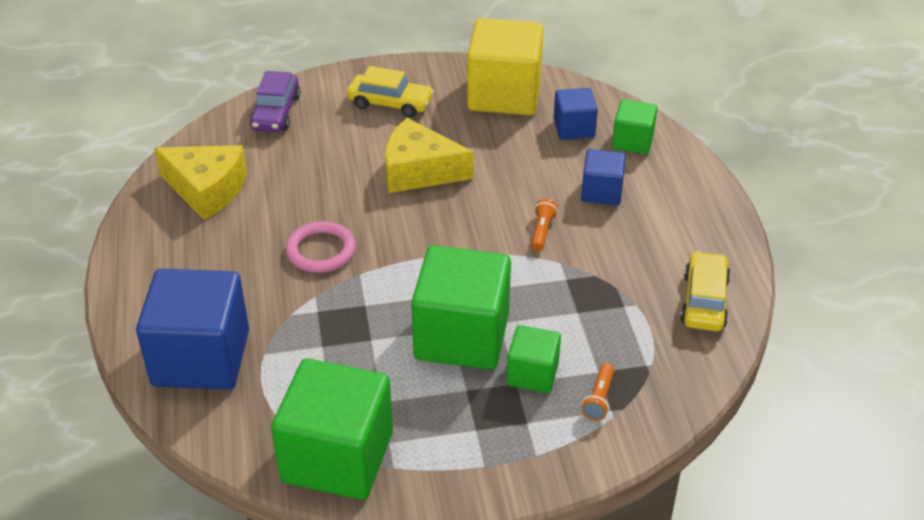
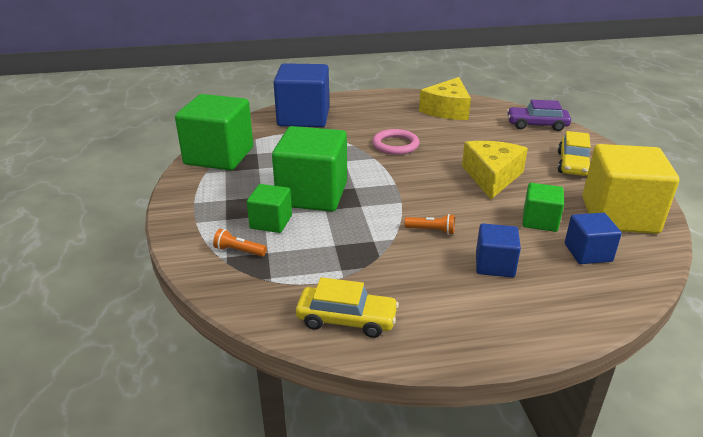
camera: 90 degrees right, 10 degrees down
green cube [612,99,657,154] -> green cube moved to [523,183,564,232]

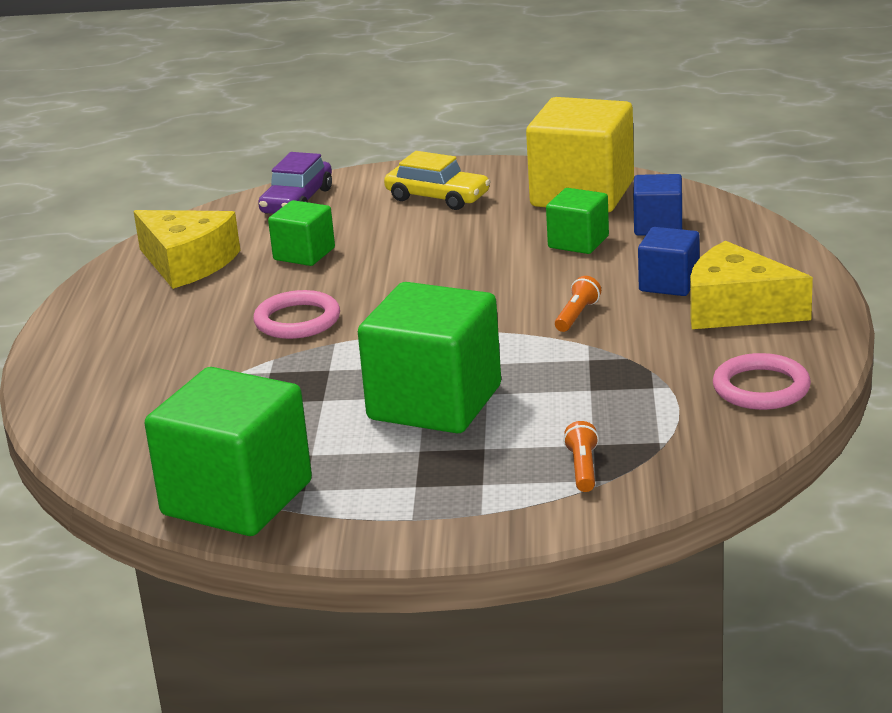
camera: 75 degrees left, 5 degrees down
orange flashlight [213,229,267,256] -> orange flashlight turned 150 degrees clockwise [563,421,599,492]
green cube [247,184,292,233] -> green cube moved to [268,200,335,266]
blue cube [273,63,330,127] -> none
yellow car [296,277,399,338] -> pink ring [713,353,811,410]
yellow cheese [462,141,528,199] -> yellow cheese moved to [690,241,813,329]

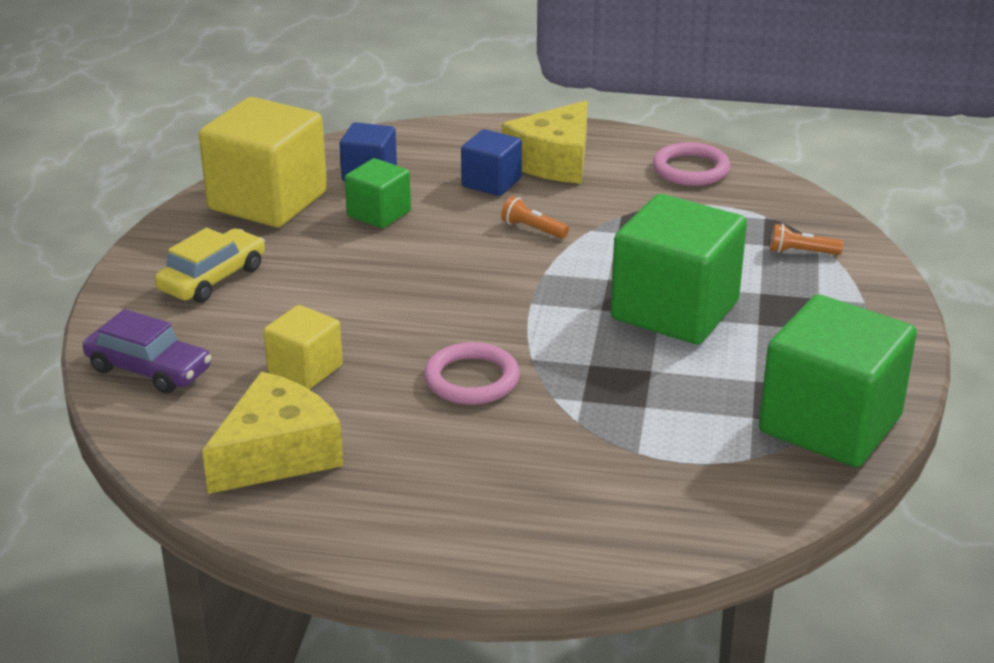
camera: 85 degrees left, 5 degrees up
green cube [268,200,335,266] -> yellow cube [264,305,343,389]

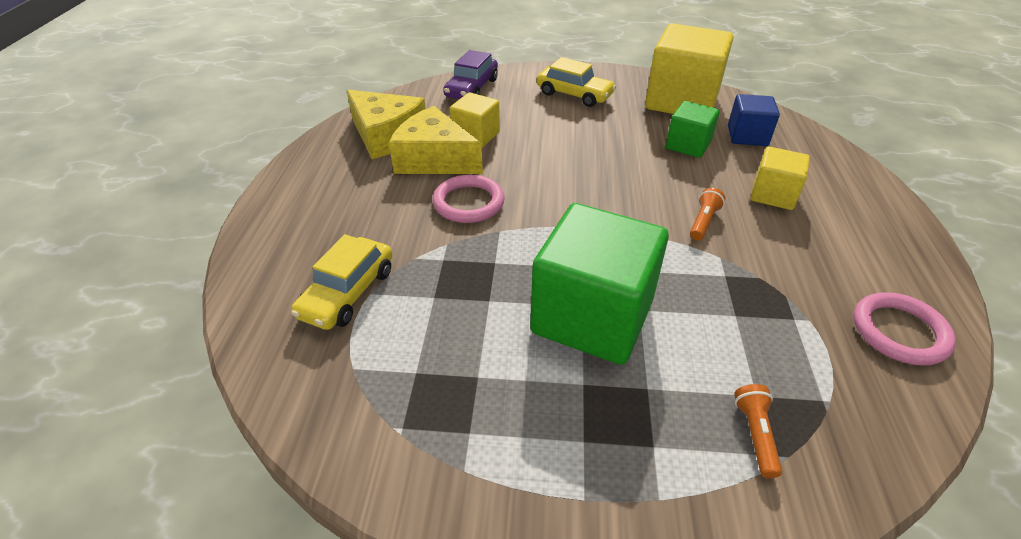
camera: 85 degrees right, 10 degrees up
blue cube [461,129,522,196] -> yellow cube [750,147,810,210]
yellow cheese [502,101,588,184] -> yellow cheese moved to [389,106,483,174]
green cube [759,294,917,467] -> none
none -> yellow car [291,234,392,330]

